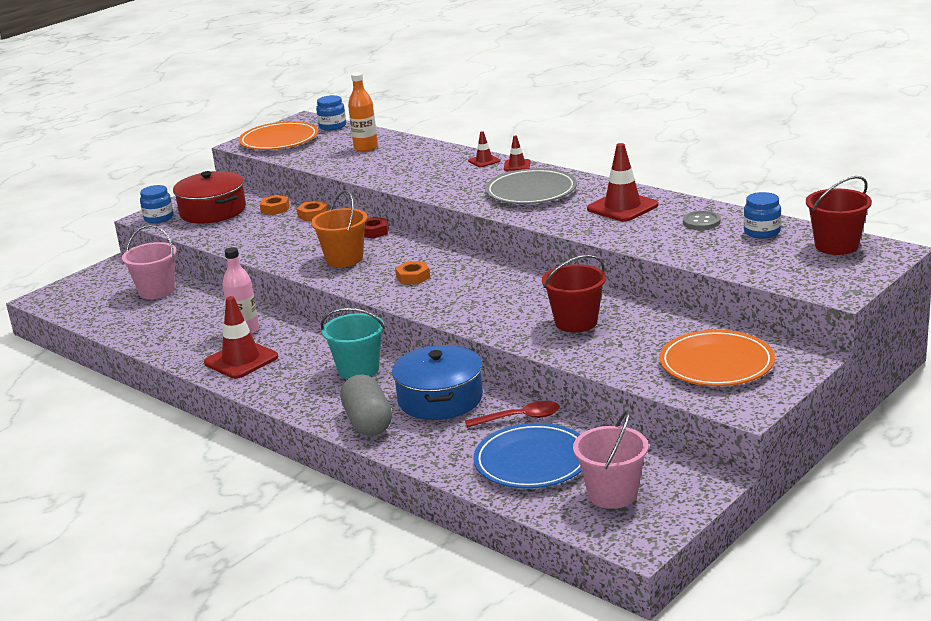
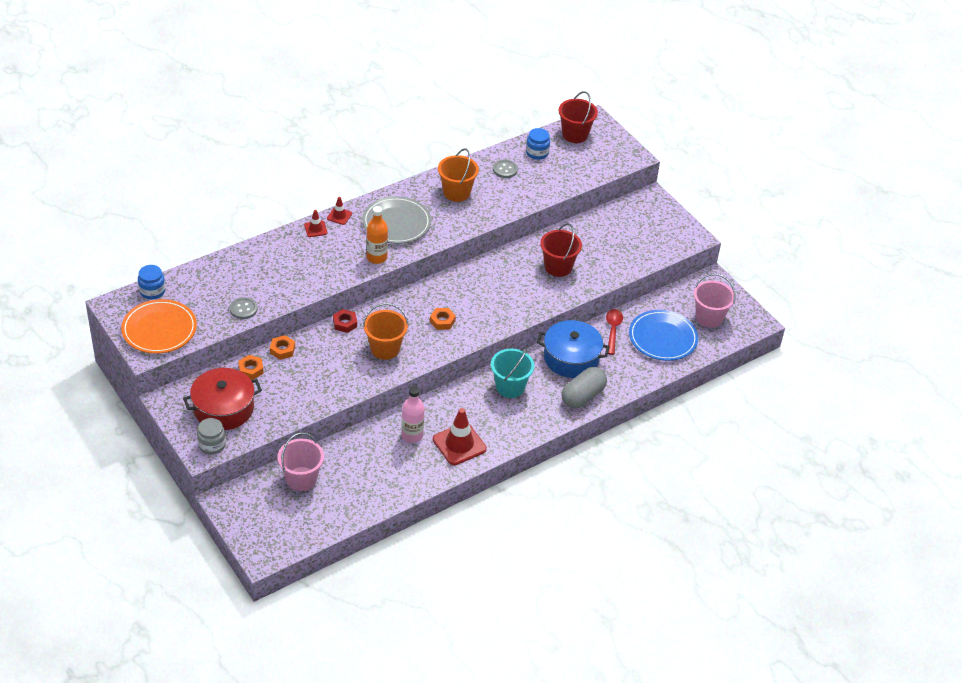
camera: 80 degrees left, 20 degrees up
blue jar [140,185,174,224] -> grey jar [197,418,226,455]
grey capsule [340,374,392,436] -> grey capsule turned 45 degrees counterclockwise [561,367,607,409]
orange bottle [348,72,378,152] -> orange bottle moved to [366,206,388,264]
red traffic cone [587,143,659,222] -> orange bucket [438,148,479,202]
orange plate [659,330,775,386] -> none
none -> grey button [230,297,258,319]

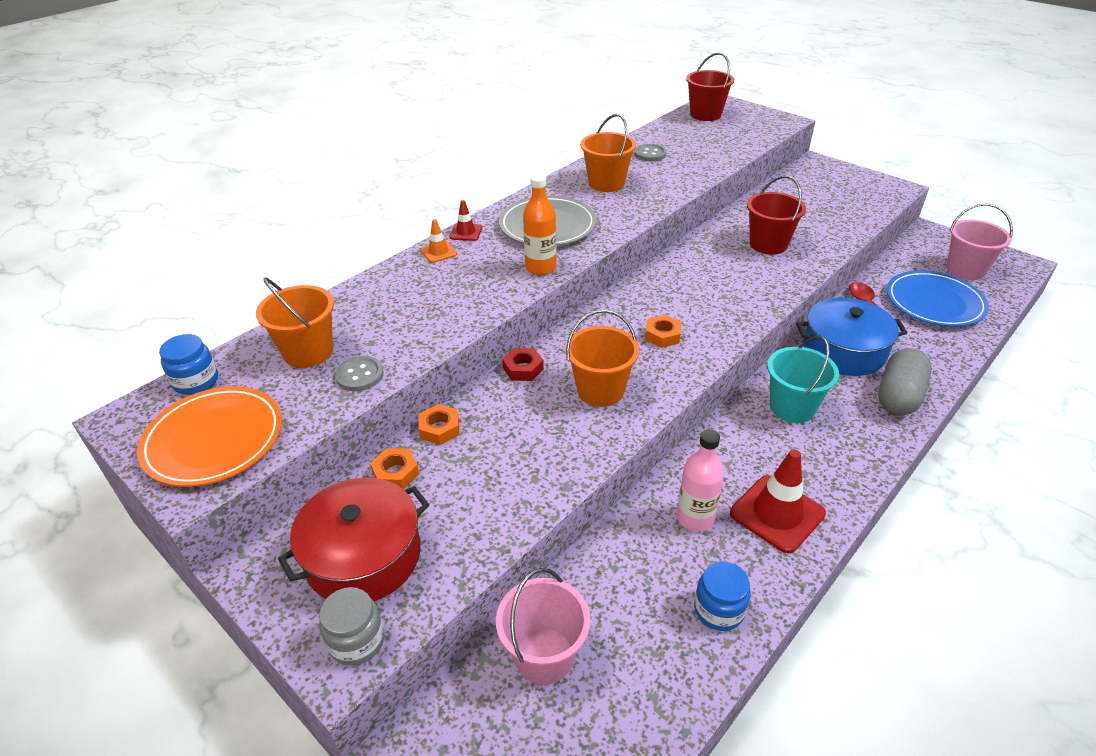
camera: 10 degrees left, 5 degrees down
red traffic cone [304,210,327,237] -> orange traffic cone [420,219,457,263]
blue jar [526,128,550,160] -> blue jar moved to [694,561,751,631]
none -> orange bucket [256,277,334,368]

